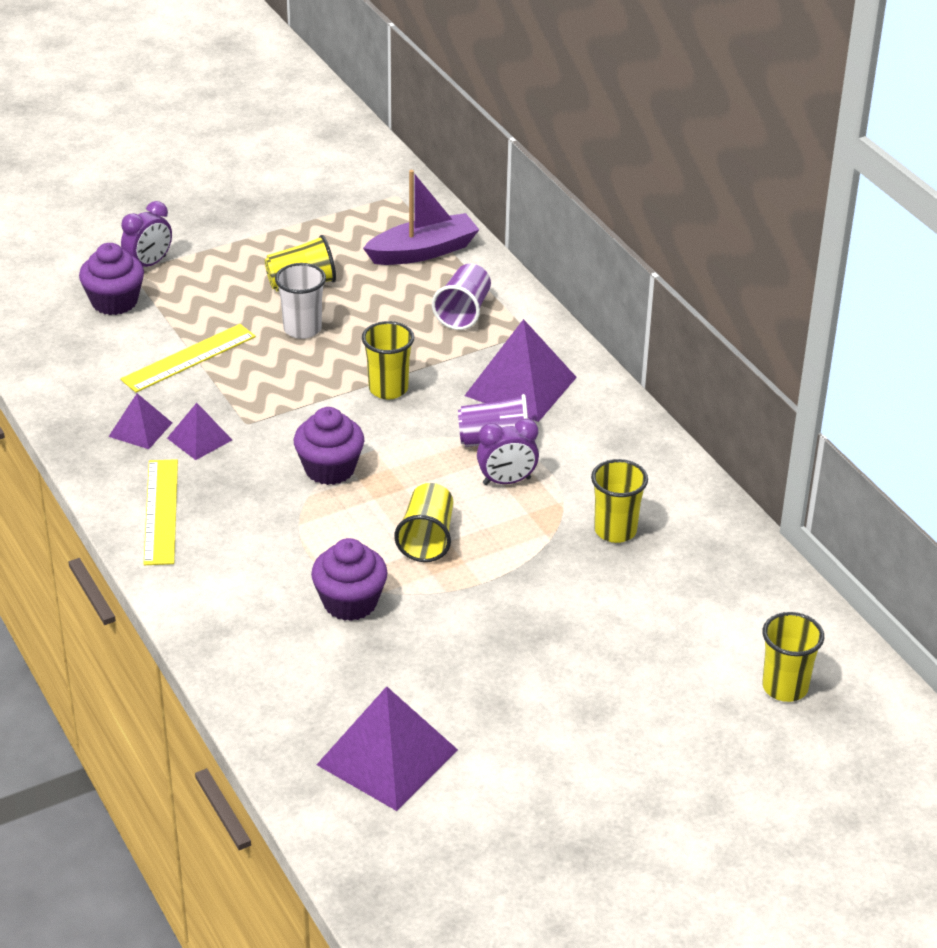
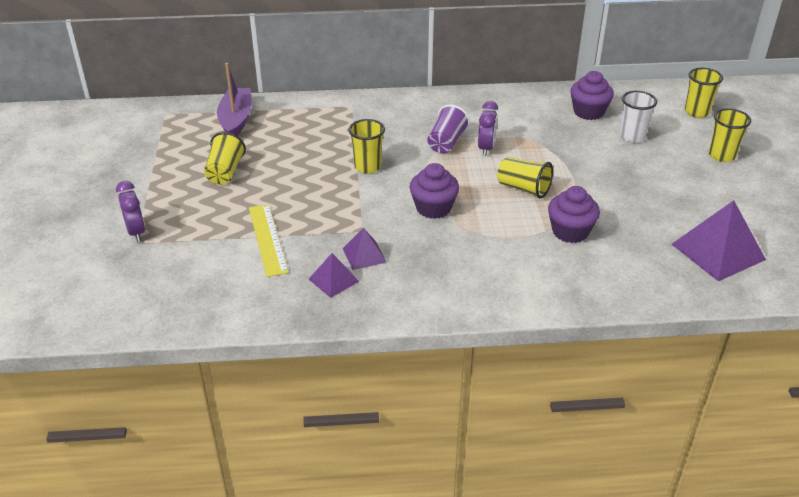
camera: 65 degrees left, 0 degrees up
purple cupcake [79,243,144,315] -> purple cupcake moved to [570,71,614,120]
yellow ruler [144,459,178,565] -> none
white cup [275,263,326,339] -> white cup moved to [619,91,657,143]
purple cup [432,264,491,330] -> none
purple pyramid [464,319,577,422] -> none
yellow cup [591,459,648,543] -> yellow cup moved to [709,108,751,162]

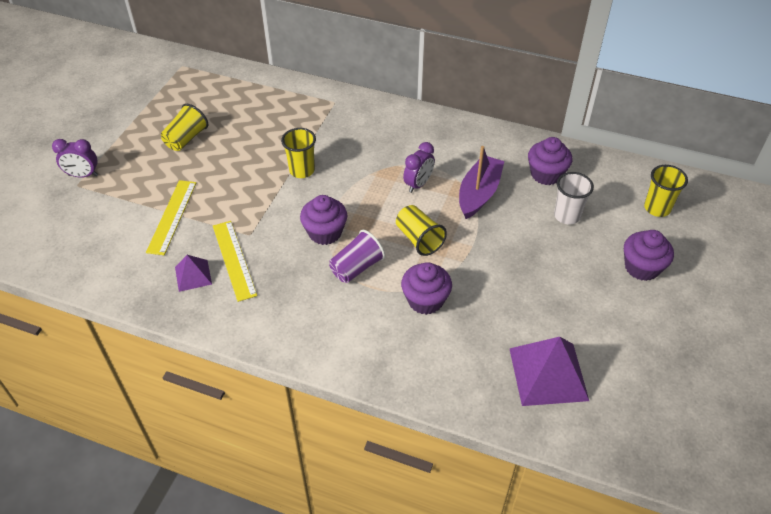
camera: 25 degrees right, 10 degrees up
purple clock [116,181,145,242] -> purple clock turned 90 degrees clockwise [52,139,98,178]
purple boat [217,63,252,136] -> purple boat moved to [459,146,505,219]
purple pyramid [343,228,387,270] -> yellow ruler [213,221,257,302]
purple cup [427,105,470,154] -> purple cup moved to [329,230,385,283]
yellow cup [709,108,751,162] -> purple cupcake [624,230,674,281]

